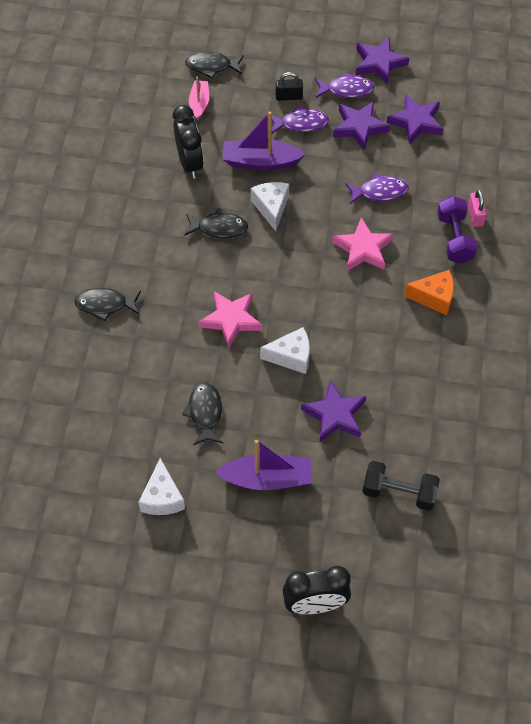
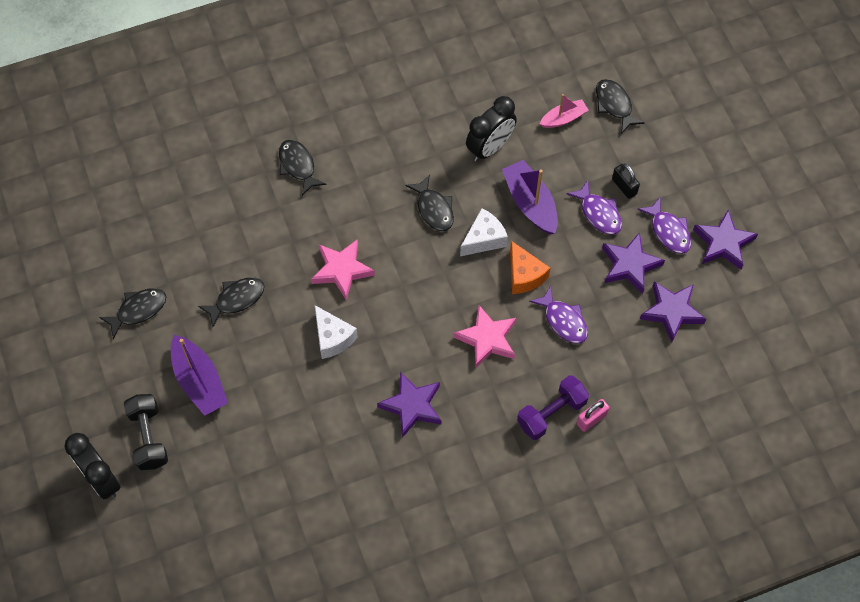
camera: 60 degrees right, 5 degrees up
white cheese [138,458,185,515] -> black fish [99,288,166,339]
purple star [301,380,366,442] -> purple star moved to [377,371,441,438]
black dumbbell [362,461,440,511] -> black dumbbell moved to [124,394,168,470]
orange cheese [404,270,454,315] -> orange cheese moved to [510,241,550,294]

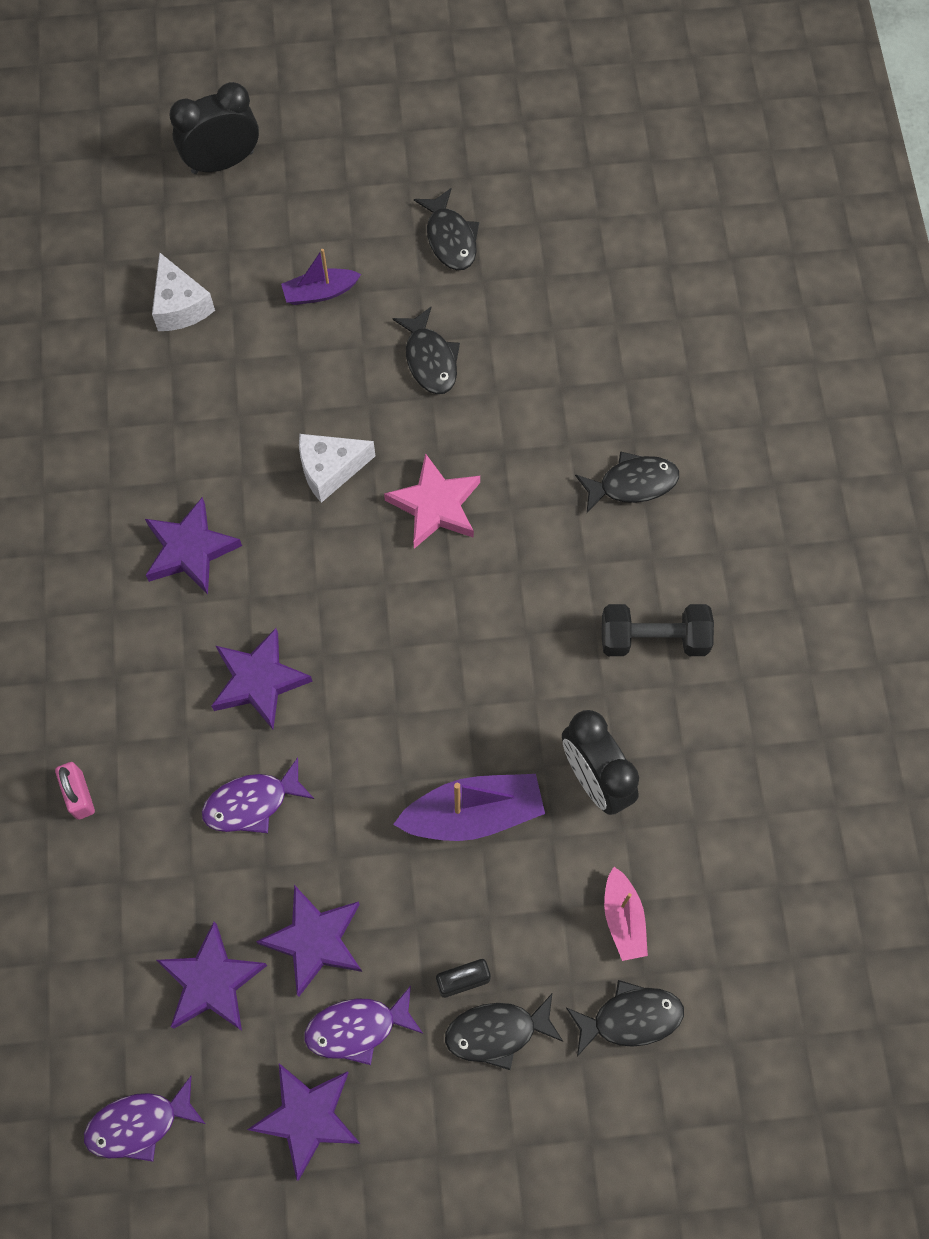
camera: 105 degrees right, 5 degrees up
black dumbbell [124,394,168,470] -> black dumbbell moved to [602,604,714,656]
purple boat [171,335,228,416] -> purple boat [281,249,361,305], size x0.61
black fish [405,174,454,231] -> black fish moved to [445,994,564,1070]
pink star [453,305,516,368] -> purple star [211,628,313,729]
white cheese [460,208,508,256] -> white cheese moved to [152,252,215,331]
orange cheese [510,241,550,294] -> none
purple dumbbell [517,375,589,440] -> none
purple fish [567,181,622,235] -> purple fish moved to [84,1075,205,1162]

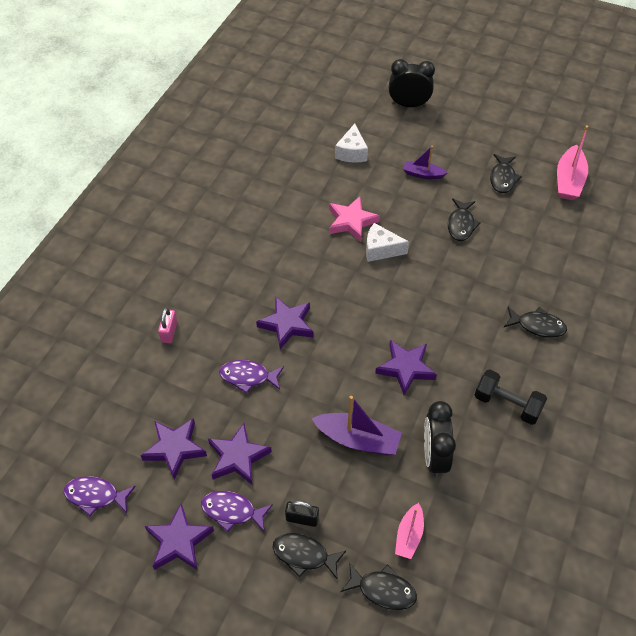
camera: 30 degrees right, 15 degrees down
purple star [145,497,242,594] -> purple star moved to [375,340,437,395]
pink star [384,453,480,549] -> pink star moved to [329,196,380,242]
none -> pink boat [557,125,588,200]

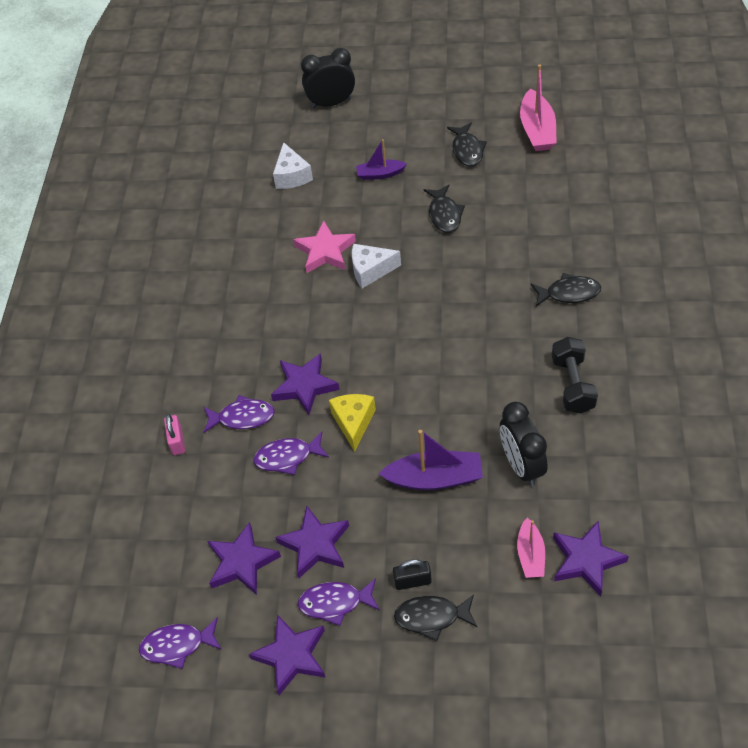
camera: 15 degrees left, 0 degrees up
black fish [340,562,417,610] -> none
purple star [375,340,437,395] -> purple star moved to [553,521,629,597]
black dumbbell [475,370,547,425] -> black dumbbell turned 75 degrees clockwise [552,337,598,413]
none -> purple fish [203,395,275,433]
none -> yellow cheese [329,394,376,452]

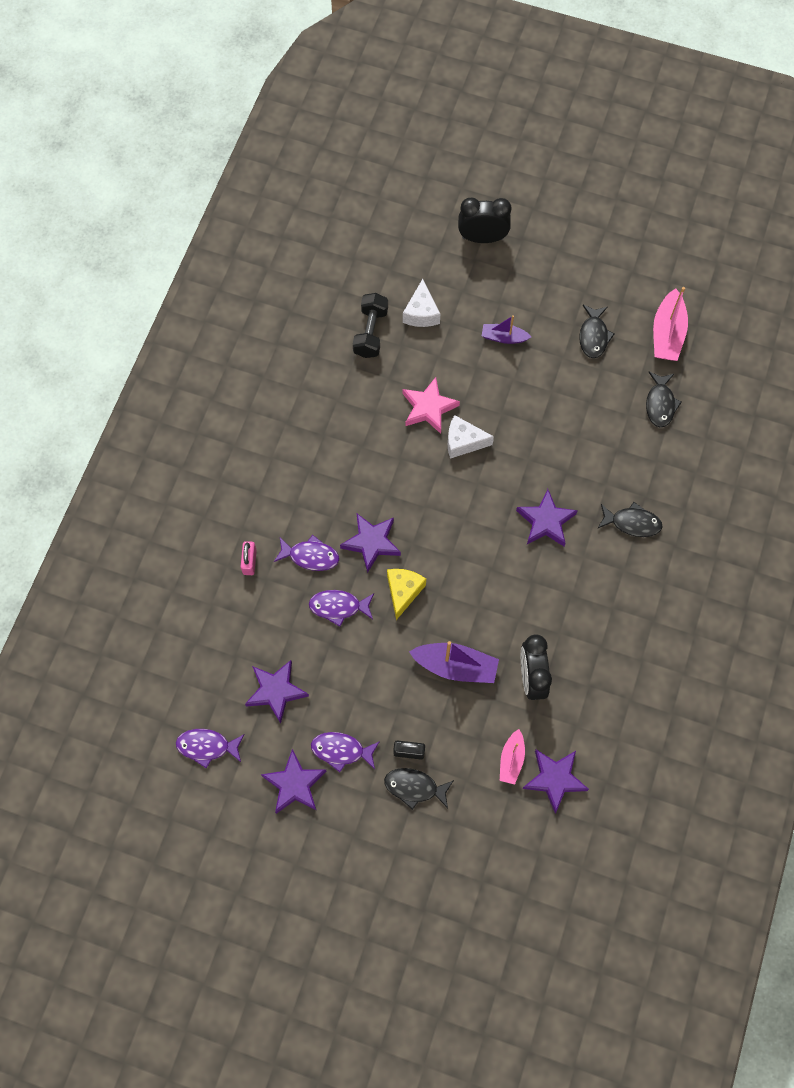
camera: 10 degrees right, 15 degrees up
purple star [275,506,349,578] -> purple star moved to [516,489,578,546]
black fish [424,185,465,233] -> black fish moved to [646,372,682,427]
black dumbbell [552,337,598,413] -> black dumbbell moved to [353,293,388,358]

